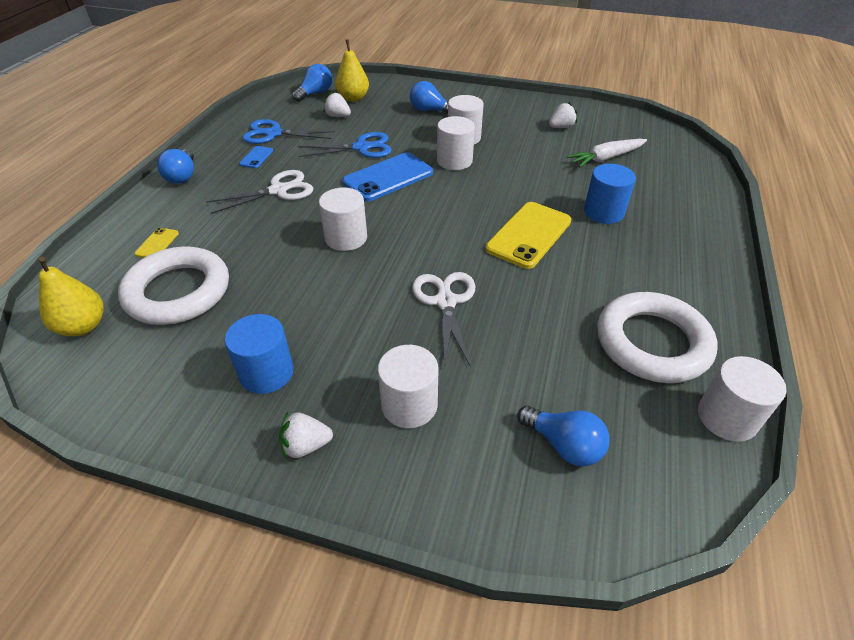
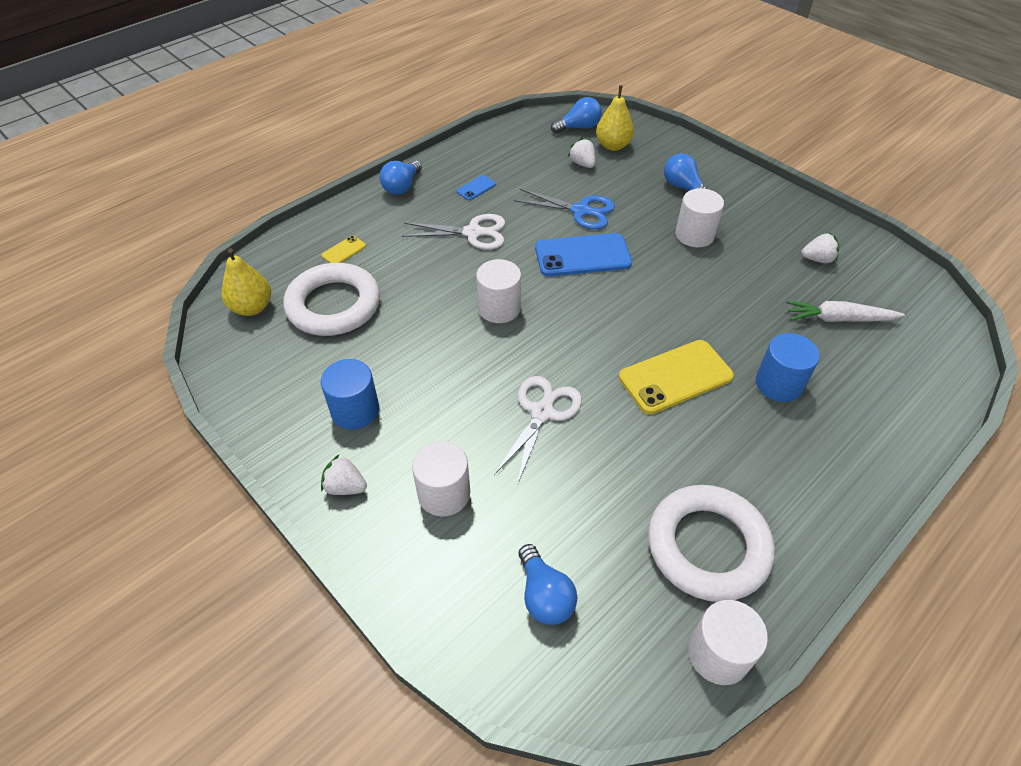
camera: 30 degrees right, 5 degrees up
blue scissors [242,119,335,144] -> none
white cylinder [437,116,475,170] -> none

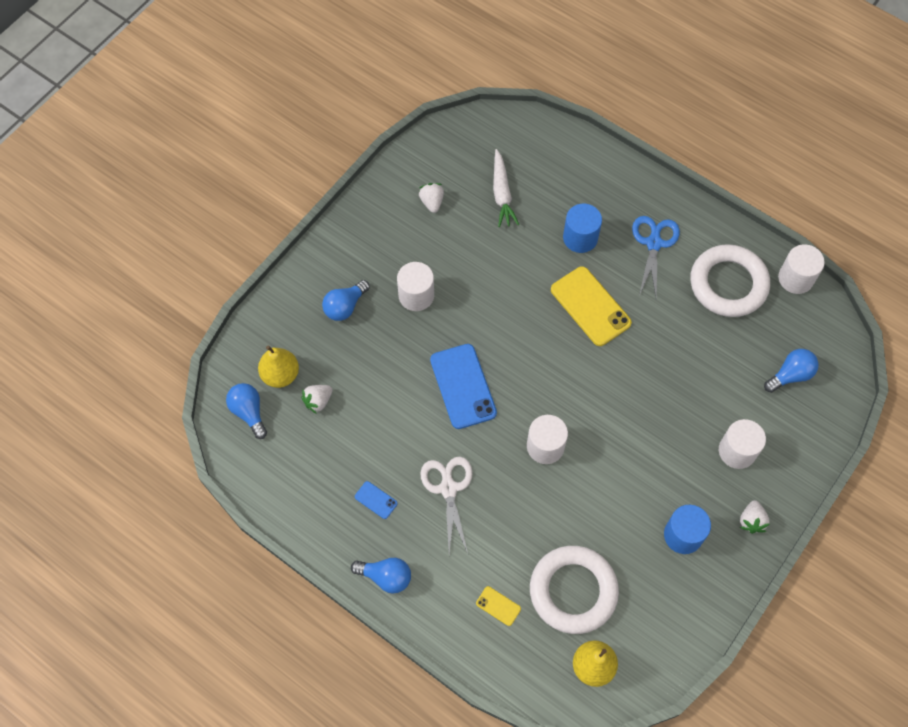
camera: 100 degrees left, 15 degrees up
white scissors [494,376,582,485] -> none
blue scissors [514,189,615,229] -> blue scissors moved to [632,216,680,296]

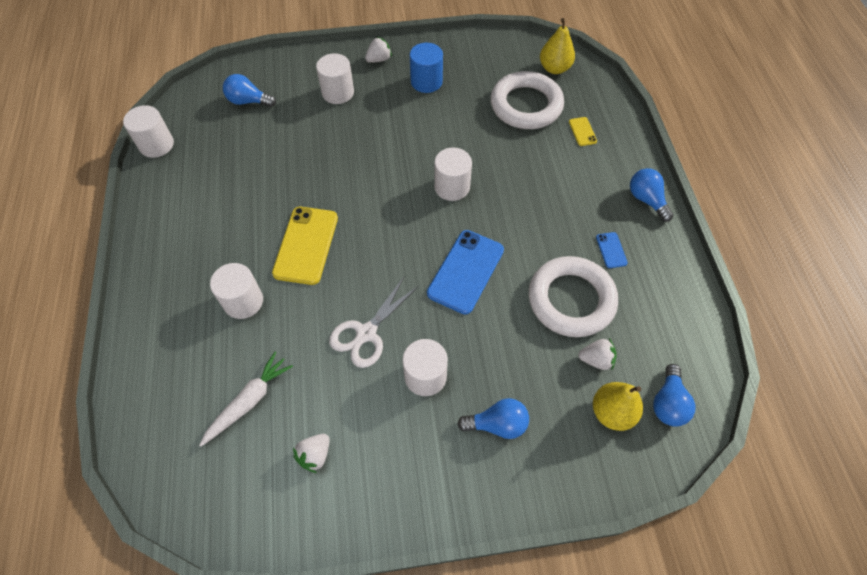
camera: 135 degrees left, 5 degrees down
white scissors [421,457,473,553] -> white scissors moved to [329,277,419,368]
blue cylinder [563,204,602,253] -> white cylinder [210,263,263,319]
blue scissors [632,216,680,296] -> none
white ring [690,244,770,317] -> white ring moved to [529,256,618,337]

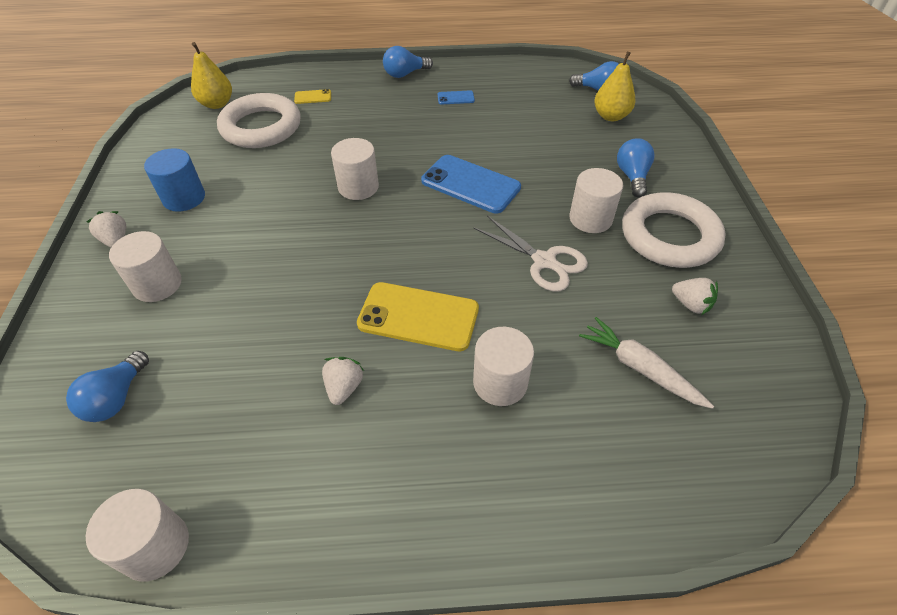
camera: 85 degrees left, 10 degrees down
white ring [529,256,618,337] -> white ring moved to [622,192,726,268]
white strawberry [578,338,617,370] -> white strawberry moved to [322,357,364,405]

